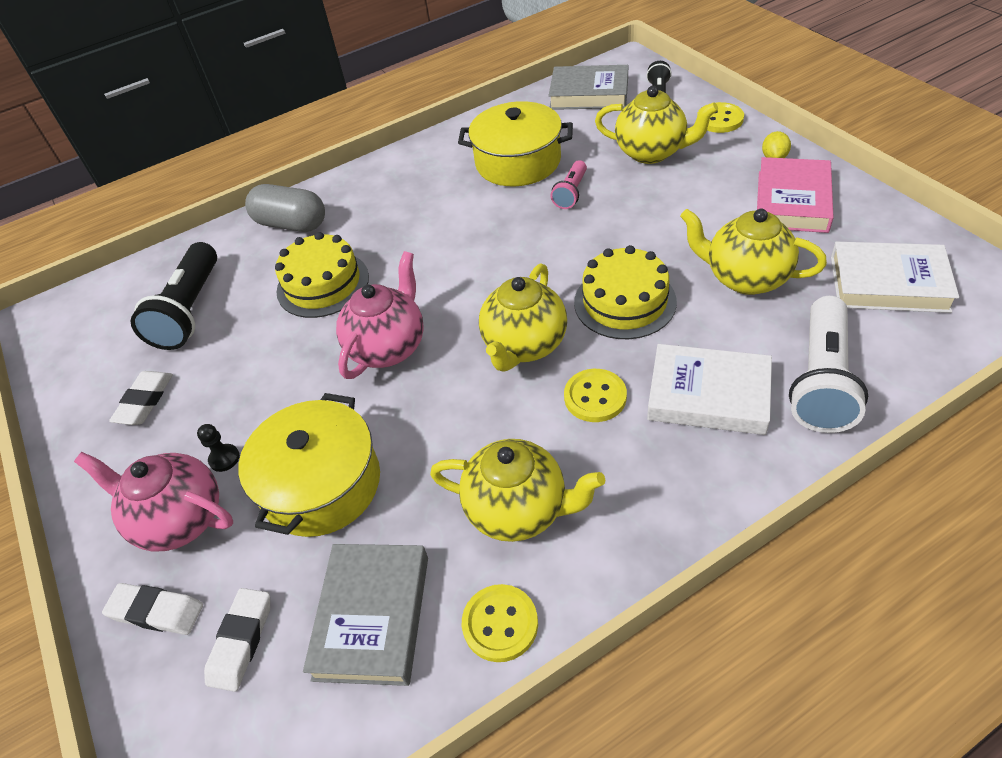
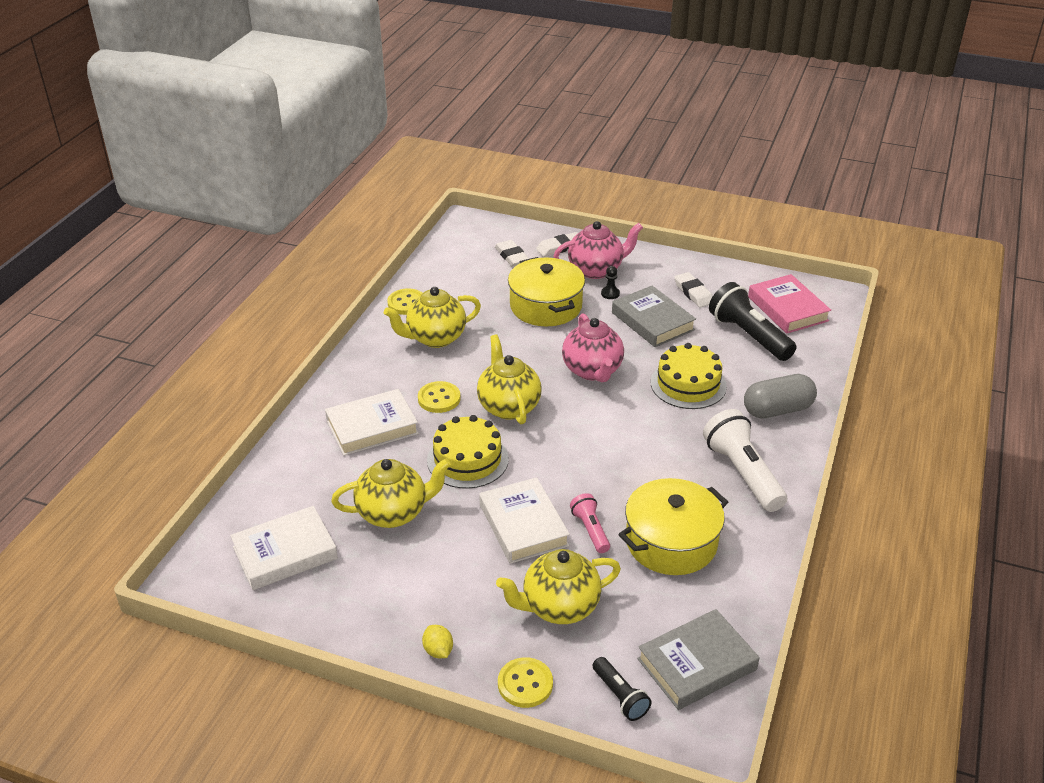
camera: 135 degrees right, 10 degrees down
grey book [303,544,428,686] -> grey book moved to [612,286,696,347]
pink book [757,157,834,233] -> pink book moved to [748,274,831,334]
white flashlight [789,296,868,433] -> white flashlight moved to [703,409,787,512]
none -> white book [479,477,570,564]

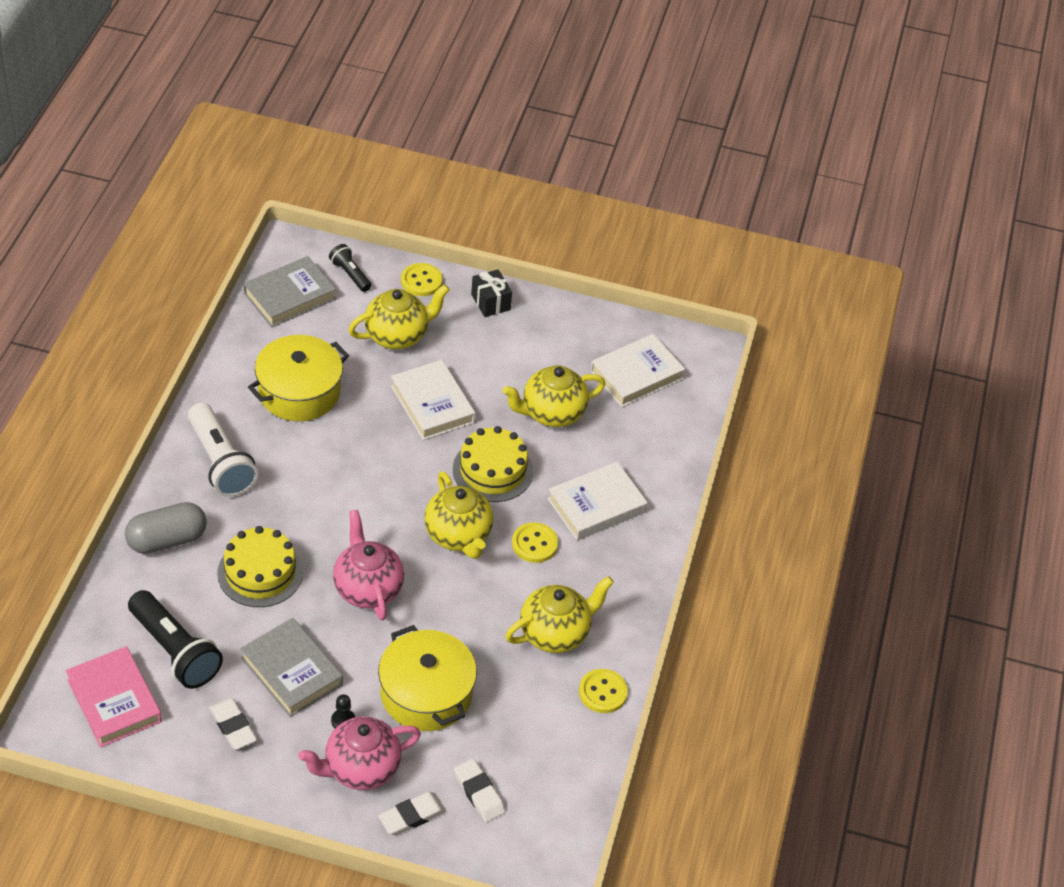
camera: 170 degrees right, 10 degrees up
yellow lemon [422,625,453,658] -> black gift [471,269,512,317]
pink flashlight [570,493,610,553] -> none

